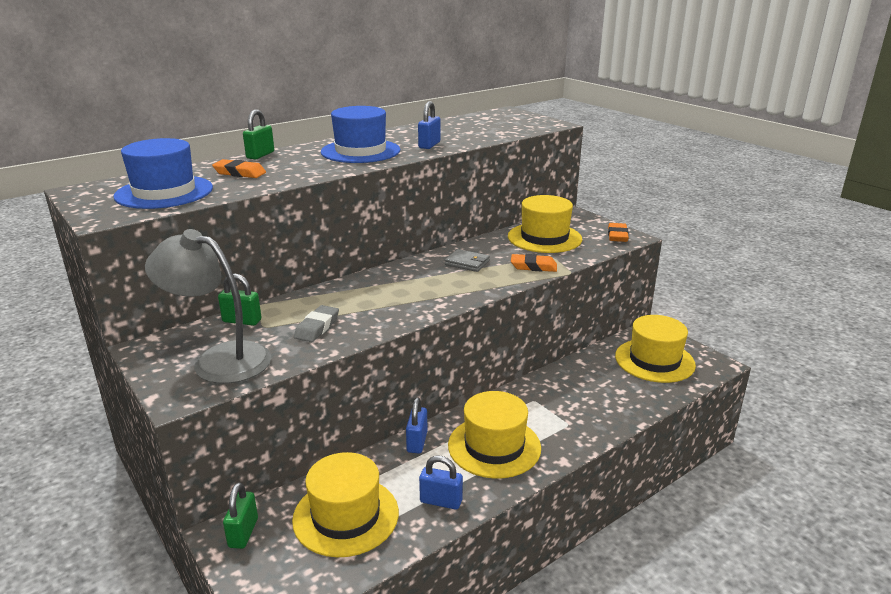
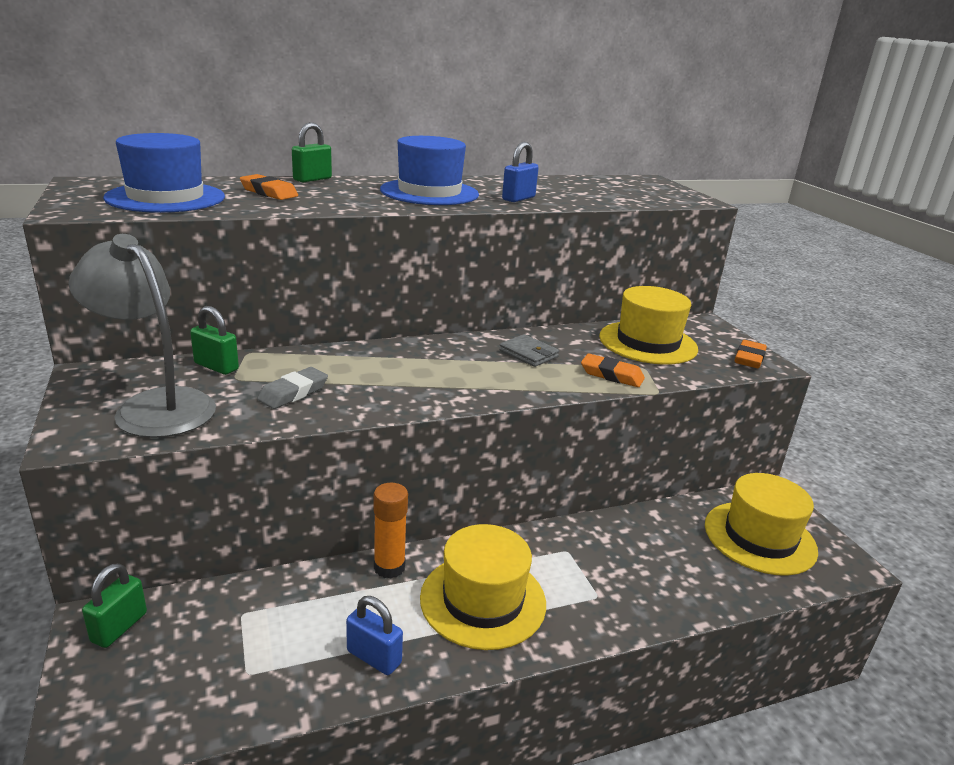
camera: 15 degrees right, 0 degrees up
yellow hat [292,452,399,557] -> none
blue padlock [406,397,427,453] -> orange glue stick [373,483,408,579]

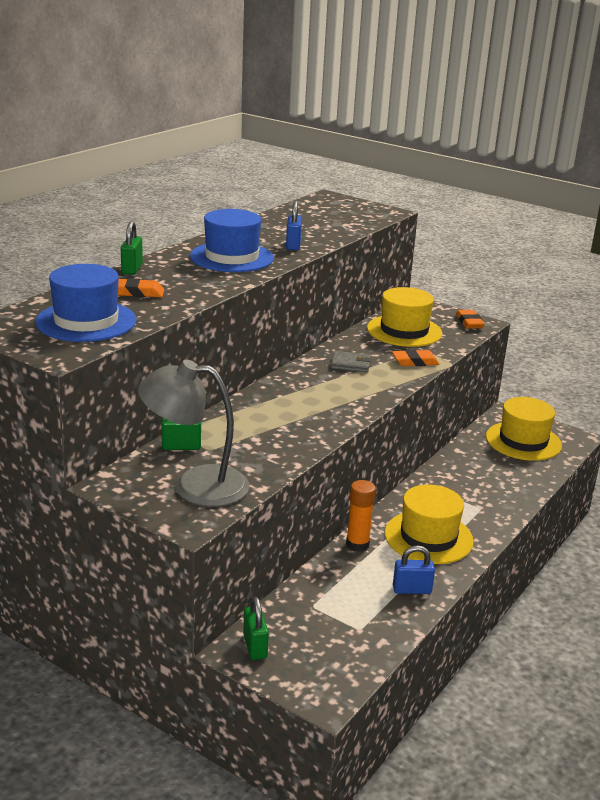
camera: 35 degrees left, 0 degrees up
grey eraser [257,367,328,409] -> none

